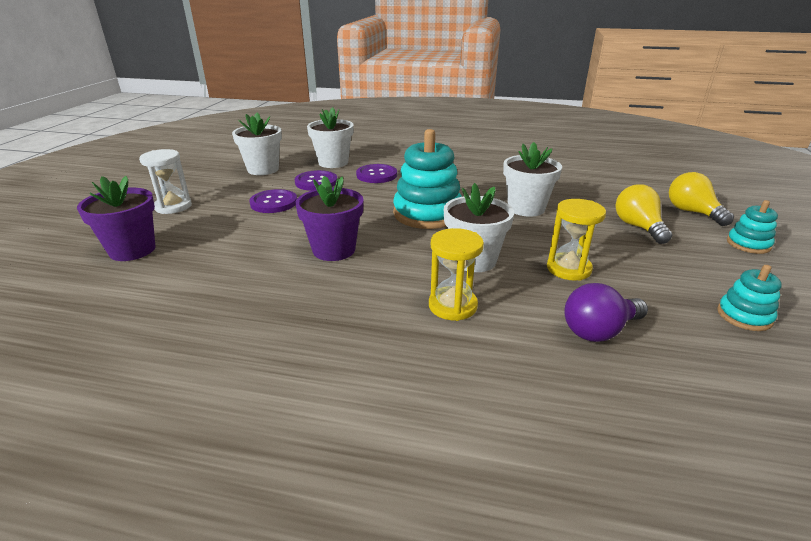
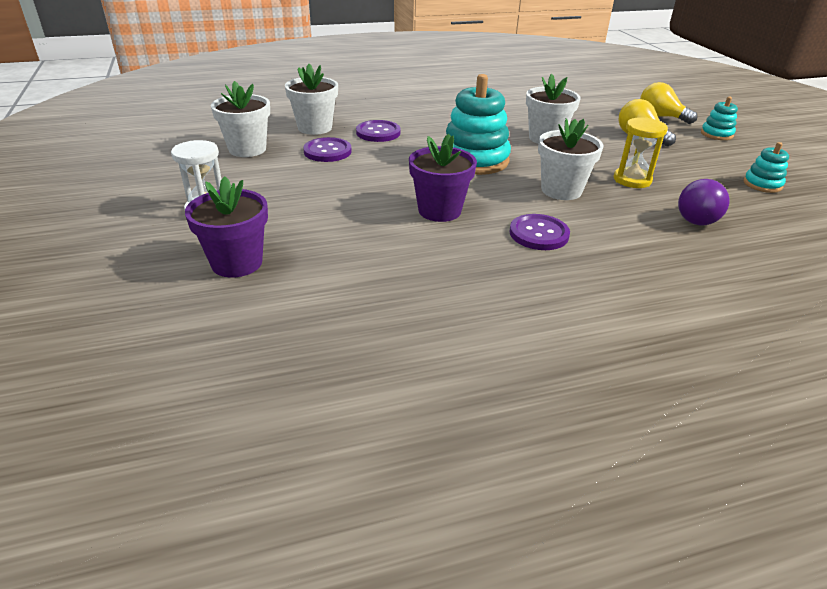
camera: 30 degrees left, 5 degrees up
purple button [249,189,297,213] -> purple button moved to [510,214,570,250]
yellow hourglass [429,228,484,321] -> none

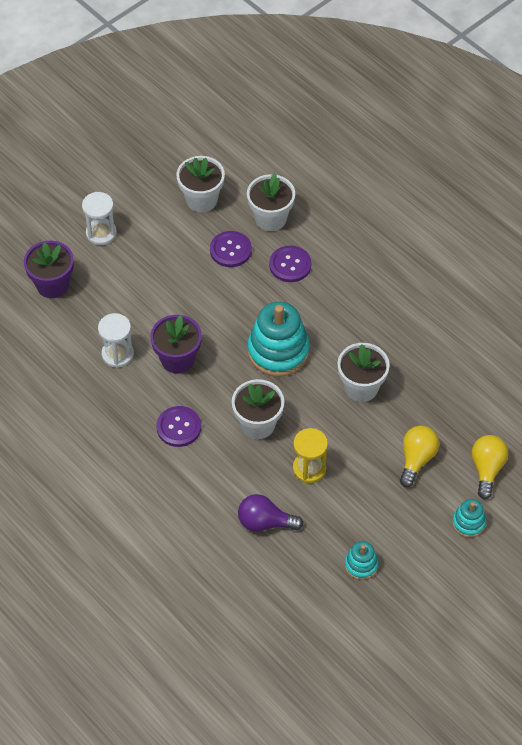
camera: 65 degrees right, 20 degrees up
none -> white hourglass [98,313,134,368]

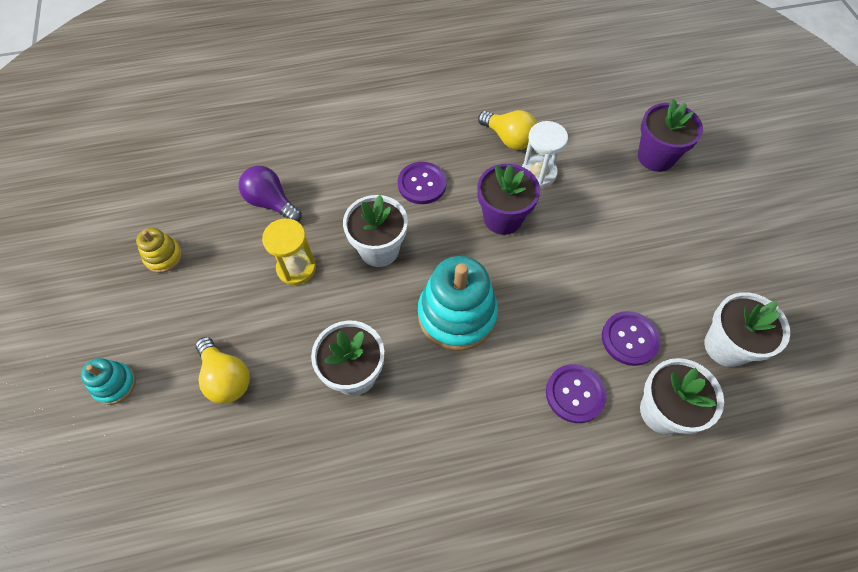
camera: 120 degrees right, 5 degrees up
white hourglass [82,192,117,245] -> none
purple light bulb [238,494,303,532] -> purple light bulb turned 90 degrees counterclockwise [239,166,302,222]
turquoise stacking toy [345,541,379,580] -> yellow stacking toy [136,228,182,273]
yellow light bulb [472,435,508,499] -> yellow light bulb moved to [478,110,537,150]

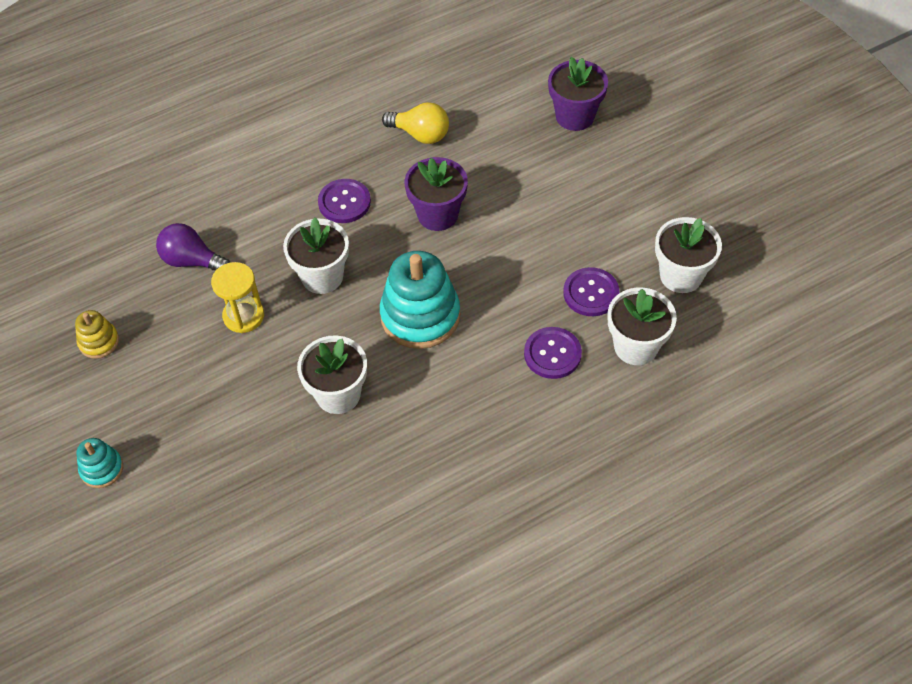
camera: 15 degrees left, 5 degrees down
yellow light bulb [195,337,250,404] -> none
white hourglass [522,121,568,187] -> none

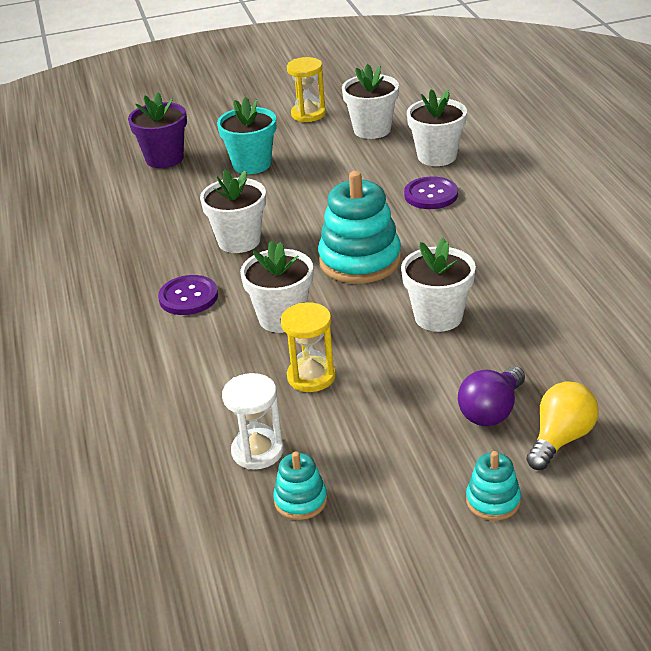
camera: 75 degrees left, 20 degrees down
yellow stacking toy [75,310,119,359] -> turquoise stacking toy [273,451,327,520]
purple light bulb [156,223,230,270] -> purple light bulb moved to [458,366,525,426]
yellow light bulb [382,102,449,144] -> yellow light bulb moved to [526,381,599,470]
purple flower pot [405,157,468,231] -> white flower pot [200,169,266,253]
purple button [563,267,619,316] -> none
none -> turquoise flower pot [217,97,276,174]
none -> white hourglass [222,373,284,469]
none -> yellow hourglass [287,57,326,122]

